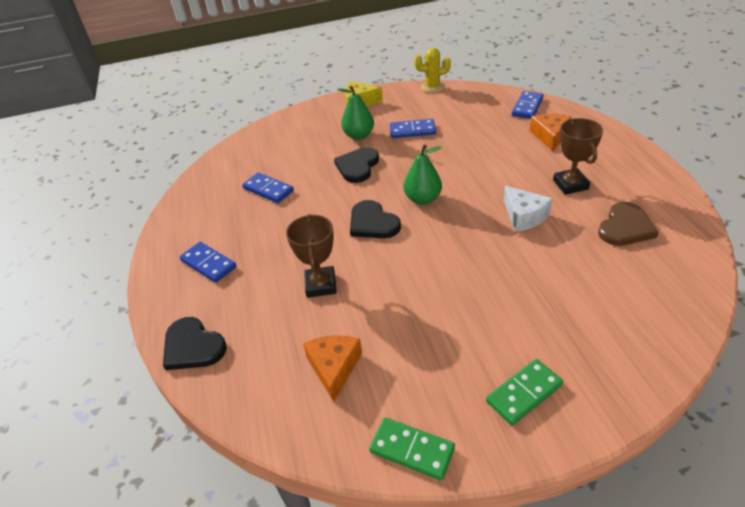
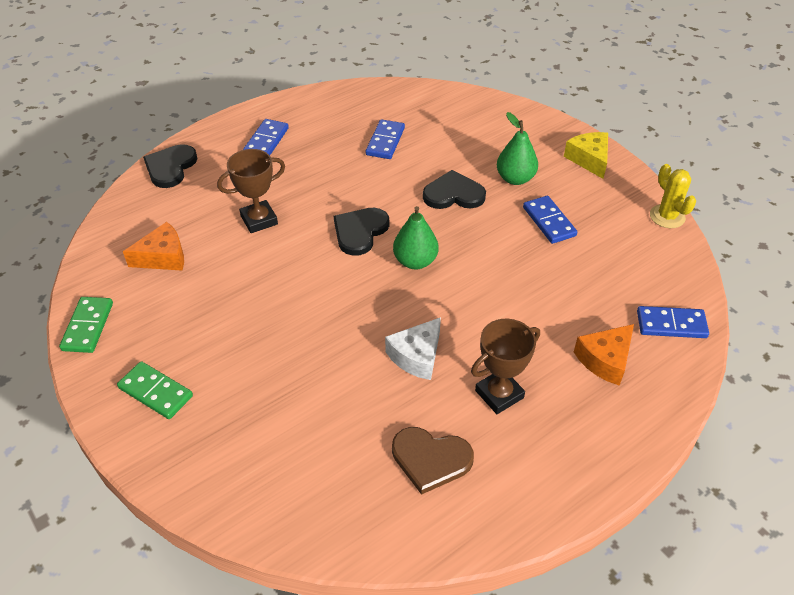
camera: 65 degrees right, 5 degrees up
orange cheese [530,114,572,151] -> orange cheese turned 150 degrees clockwise [574,324,634,386]

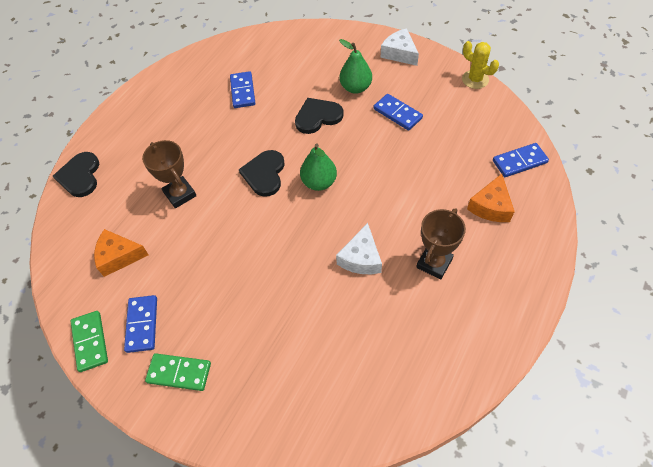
camera: 20 degrees left, 10 degrees up
orange cheese [123,222,184,271] -> orange cheese turned 135 degrees counterclockwise [94,229,149,277]
brown trophy [217,149,285,233] -> brown trophy turned 75 degrees counterclockwise [142,140,196,208]
blue domino [243,119,289,155] -> blue domino moved to [124,295,157,353]
brown heart [392,427,474,495] -> none
yellow cheese [564,132,608,179] -> white cheese [381,28,419,66]

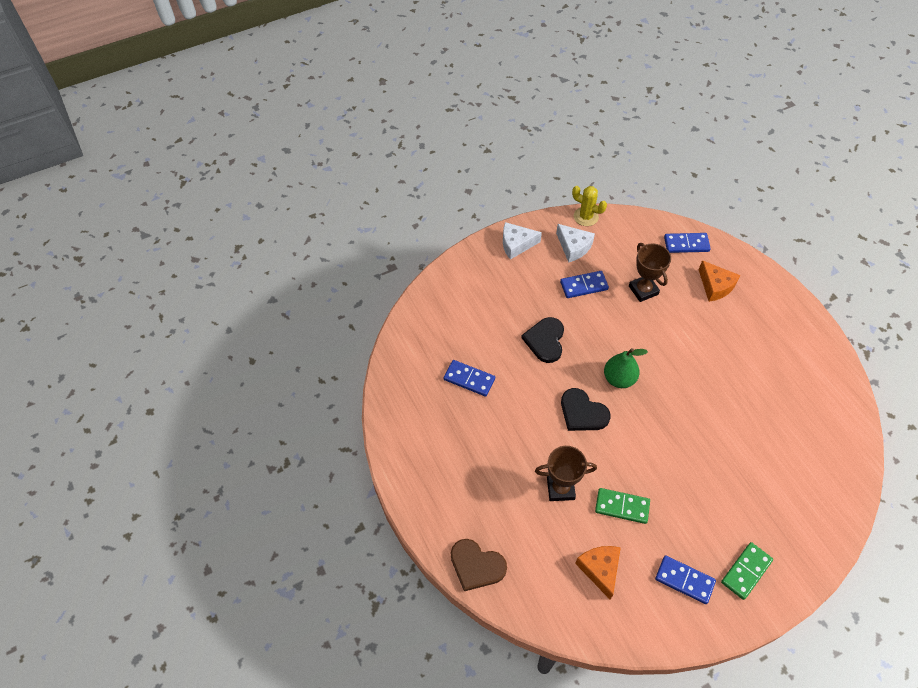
camera: 60 degrees left, 0 degrees up
black heart [53,152,99,197] -> brown heart [451,539,507,591]
green domino [71,311,108,372] -> green domino moved to [595,488,650,524]
orange cheese [94,229,149,277] -> orange cheese turned 135 degrees clockwise [575,546,621,600]
white cheese [336,223,382,274] -> white cheese moved to [556,224,595,262]
green pear [339,39,372,94] -> none
brown trophy [416,208,466,280] -> brown trophy moved to [629,243,671,302]
yellow cactus [462,41,499,89] -> yellow cactus turned 45 degrees clockwise [572,186,607,226]
blue domino [493,143,549,177] -> blue domino turned 75 degrees clockwise [664,233,711,253]

